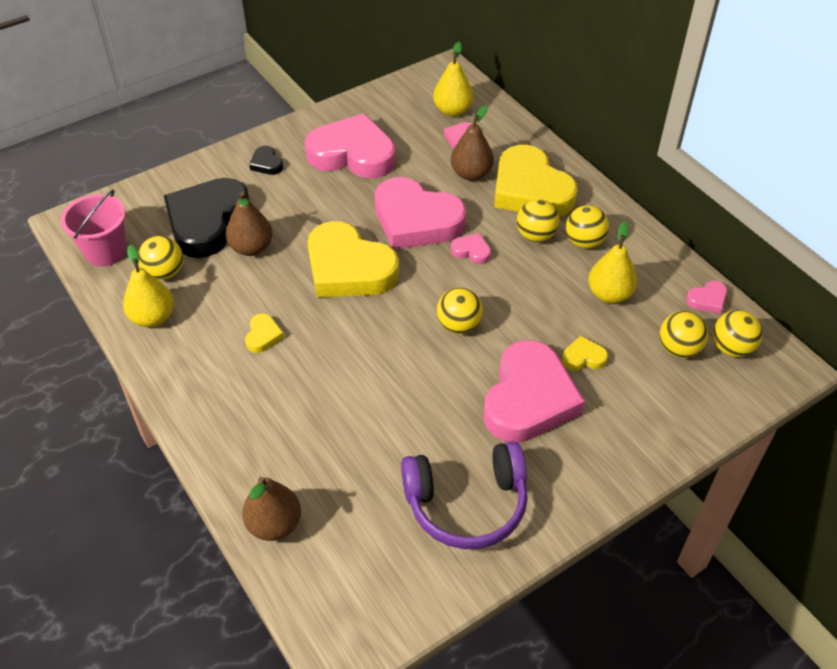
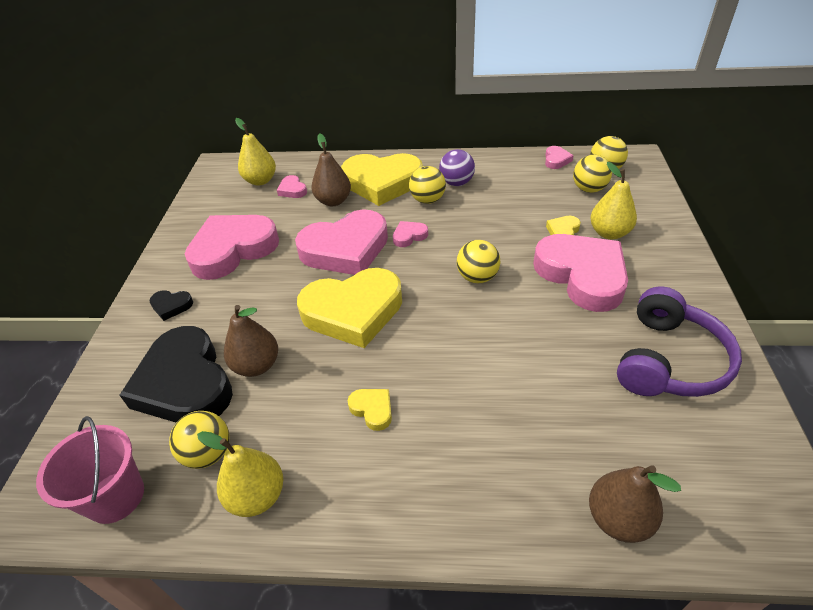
camera: 50 degrees left, 5 degrees down
yellow ball [566,205,609,249] -> purple ball [439,149,475,186]
yellow pear [588,221,637,303] -> yellow pear moved to [590,162,637,239]

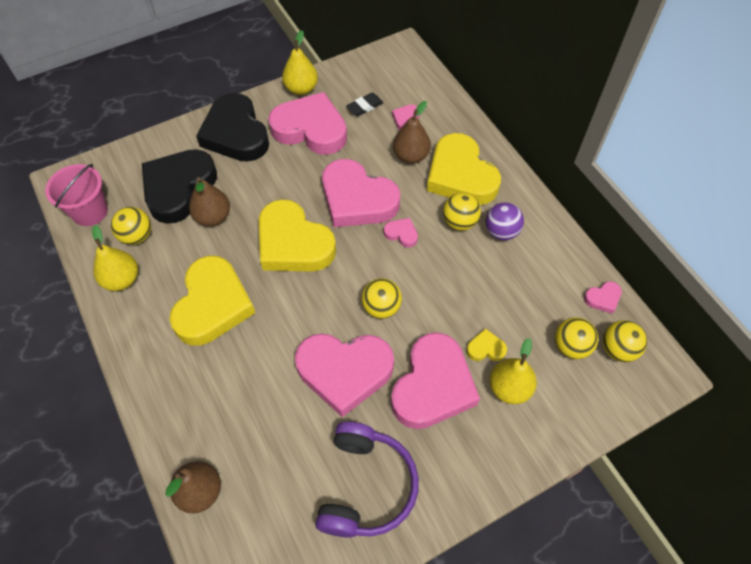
camera: 55 degrees right, 15 degrees up
black heart [149,290,193,321] -> black heart [196,93,269,162], size x2.43
yellow pear [235,118,276,186] -> yellow pear moved to [282,30,318,95]
yellow heart [347,389,392,431] -> yellow heart [169,256,255,346], size x2.43
purple headphones [617,287,742,397] -> purple headphones turned 75 degrees counterclockwise [315,422,419,538]
none -> pink heart [295,333,394,417]
none -> black eraser [346,93,384,116]

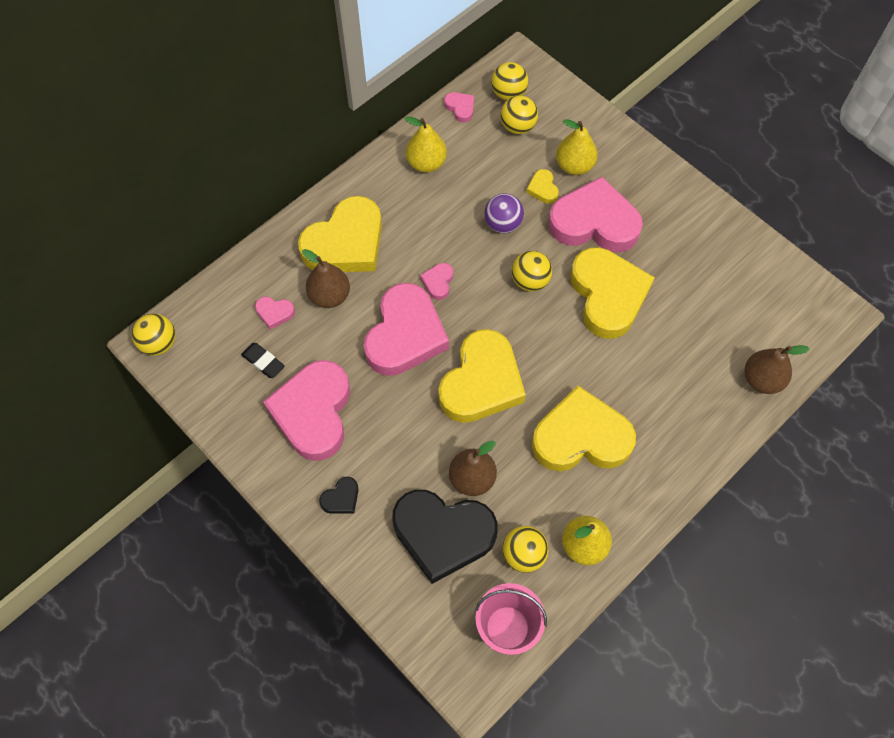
camera: 105 degrees left, 5 degrees up
black heart [196,93,269,162] -> black heart [319,477,359,514], size x0.41
yellow pear [282,30,318,95] -> yellow pear moved to [405,117,447,172]
pink heart [295,333,394,417] -> yellow heart [570,247,655,339]
purple headphones [315,422,419,538] -> none
yellow ball [443,193,481,231] -> yellow ball moved to [132,314,176,356]
purple ball [485,202,524,240] -> purple ball moved to [484,193,524,233]

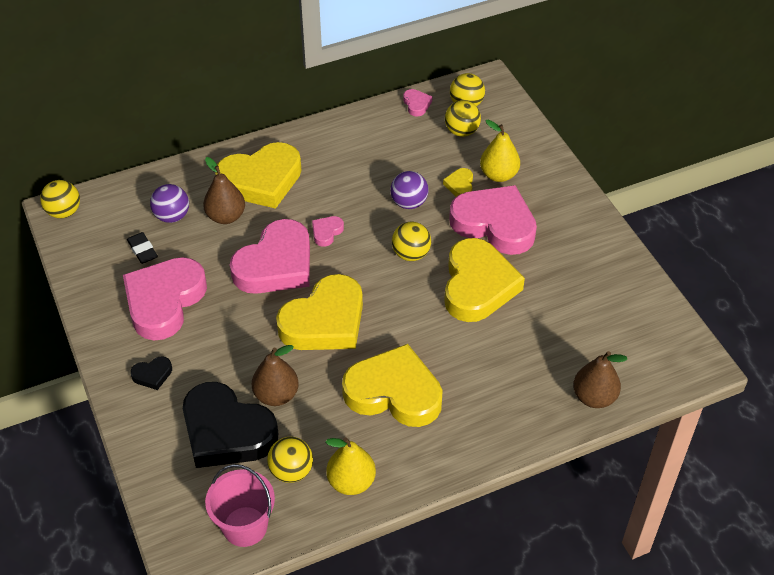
camera: 20 degrees right, 15 degrees down
pink heart [255,297,295,330] -> purple ball [150,184,189,223]
yellow pear [405,117,447,172] -> none

